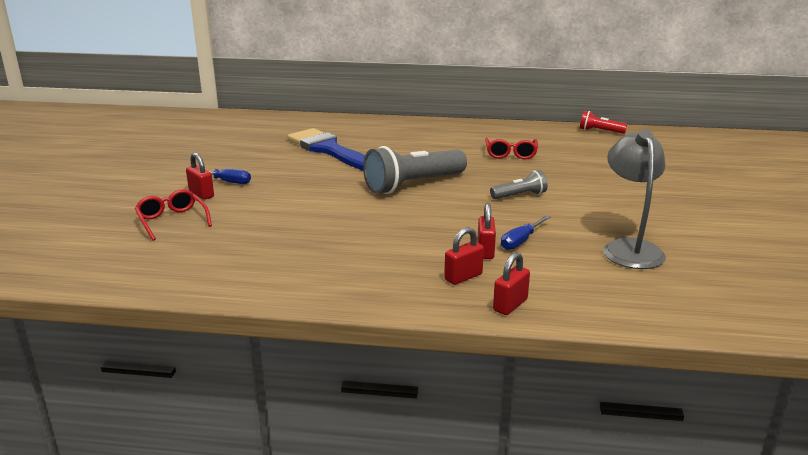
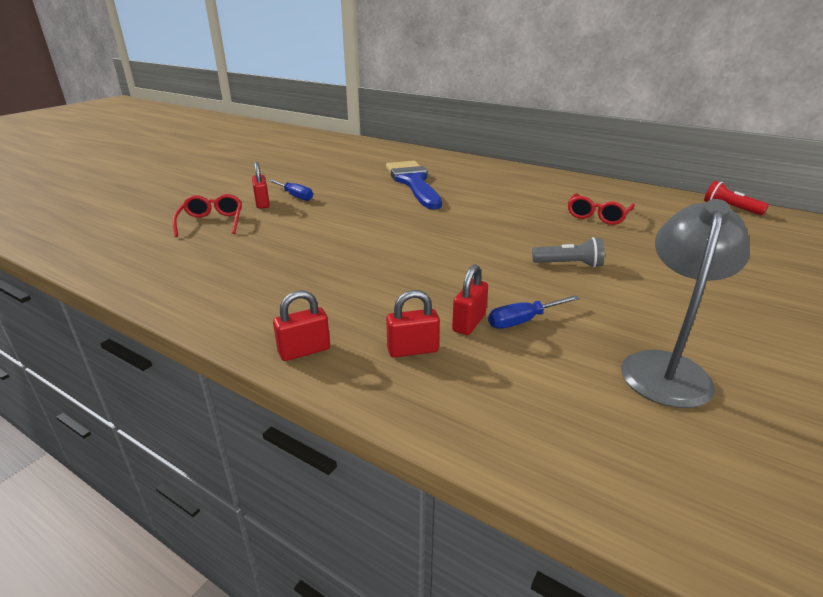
camera: 25 degrees right, 5 degrees up
grey flashlight [363,146,467,194] -> none
red padlock [493,252,530,315] -> red padlock moved to [273,290,330,361]

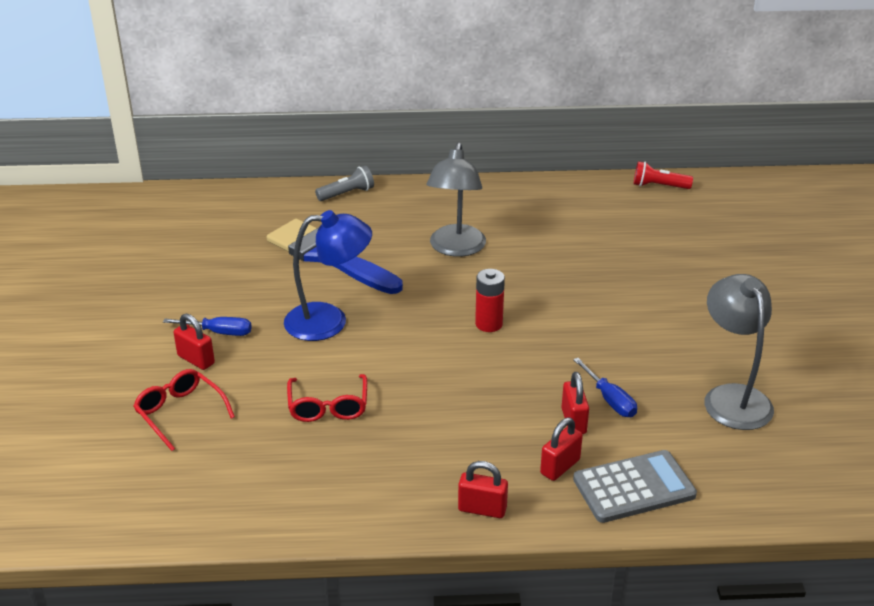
camera: 35 degrees left, 5 degrees up
red padlock [273,290,330,361] -> red padlock turned 75 degrees clockwise [458,461,508,518]
blue screwdriver [488,295,580,329] -> blue screwdriver turned 60 degrees counterclockwise [573,358,637,417]
grey flashlight [532,237,604,268] -> grey flashlight moved to [315,165,374,201]
red glasses [568,193,635,225] -> red glasses moved to [287,374,367,422]
none -> blue lamp [284,210,372,341]
none -> grey lamp [426,143,486,257]
none -> red battery [475,269,505,332]
none -> grey calculator [573,450,697,523]

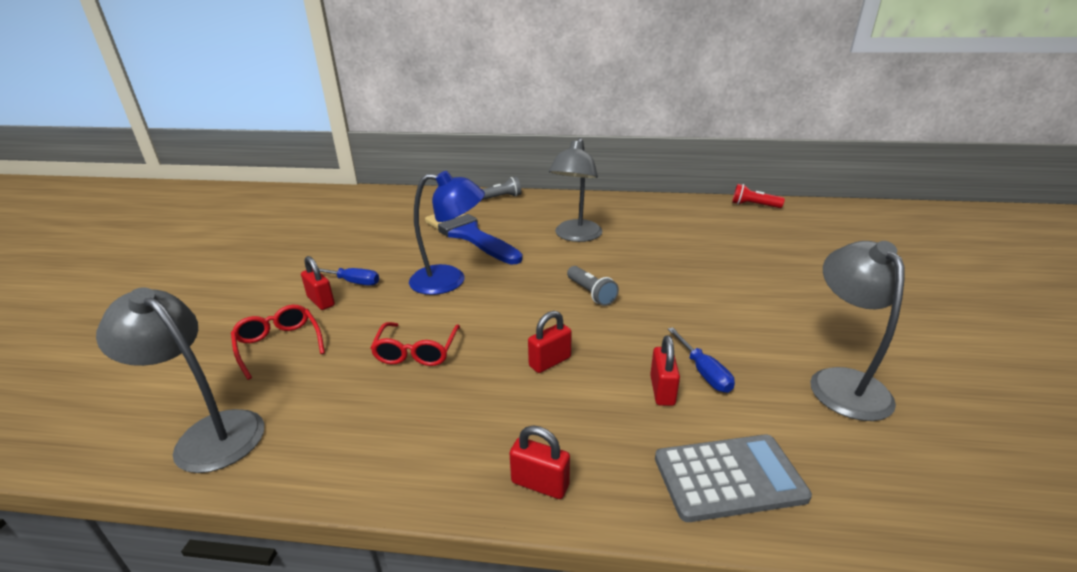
camera: 10 degrees right, 5 degrees down
red battery [475,269,505,332] -> grey flashlight [567,266,619,306]
red padlock [540,418,583,481] -> red padlock moved to [528,311,572,373]
none -> grey lamp [96,287,264,473]

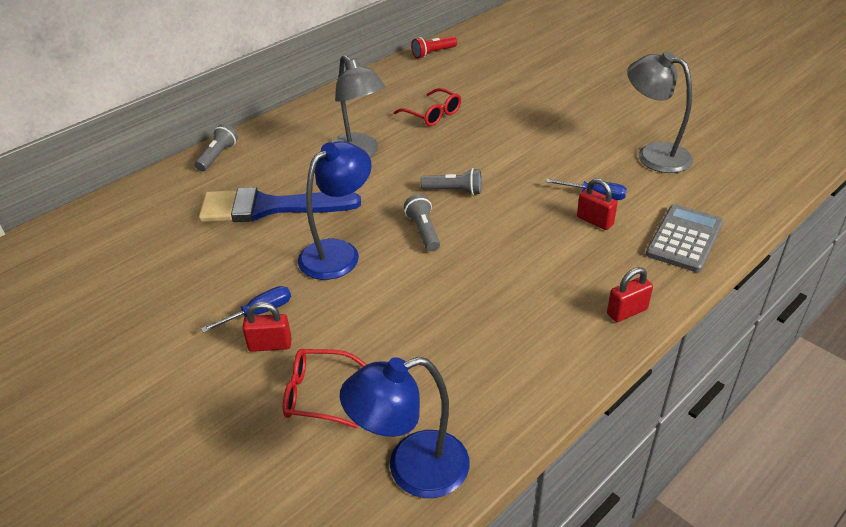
camera: 50 degrees left, 10 degrees up
grey lamp [96,287,264,473] -> blue lamp [340,357,470,498]
red glasses [370,322,460,366] -> red glasses moved to [394,88,461,126]
red padlock [528,311,572,373] -> none
none -> grey flashlight [404,194,440,252]

